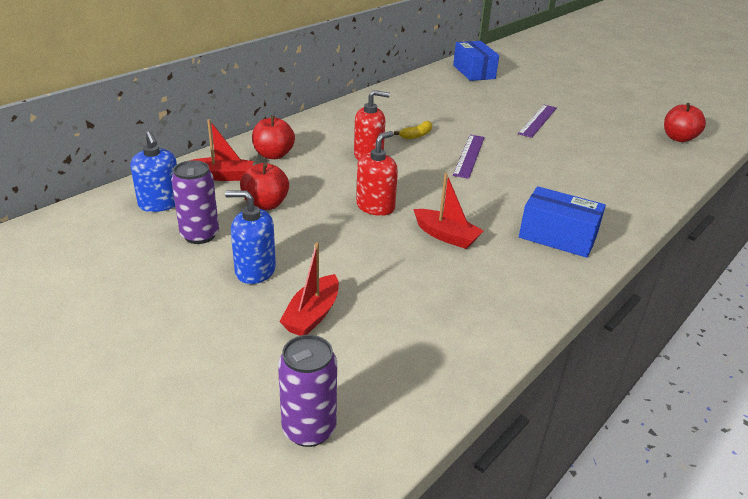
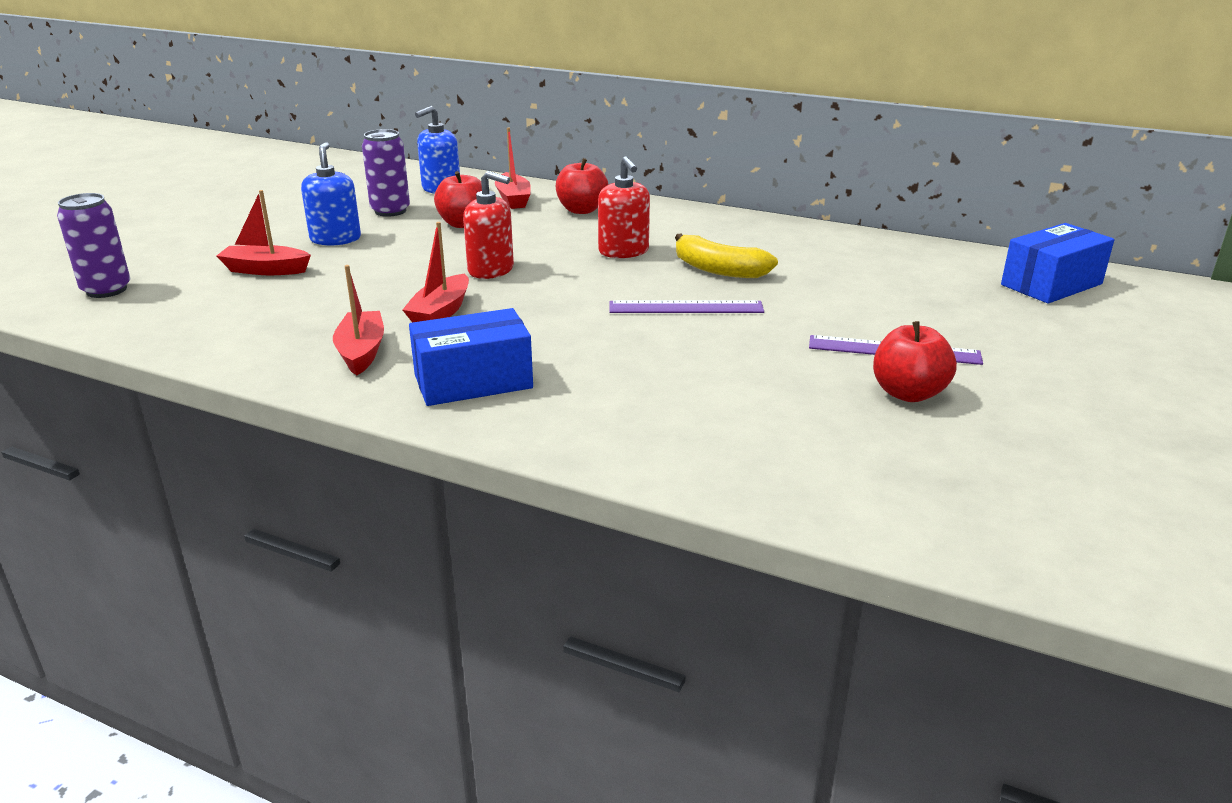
camera: 75 degrees right, 5 degrees down
yellow banana [394,121,432,139] -> yellow banana [675,233,778,278], size x1.65
blue box [519,186,606,258] -> blue box turned 60 degrees clockwise [409,308,533,406]
red apple [664,103,706,142] -> red apple moved to [873,321,957,402]
none -> red boat [333,265,384,375]

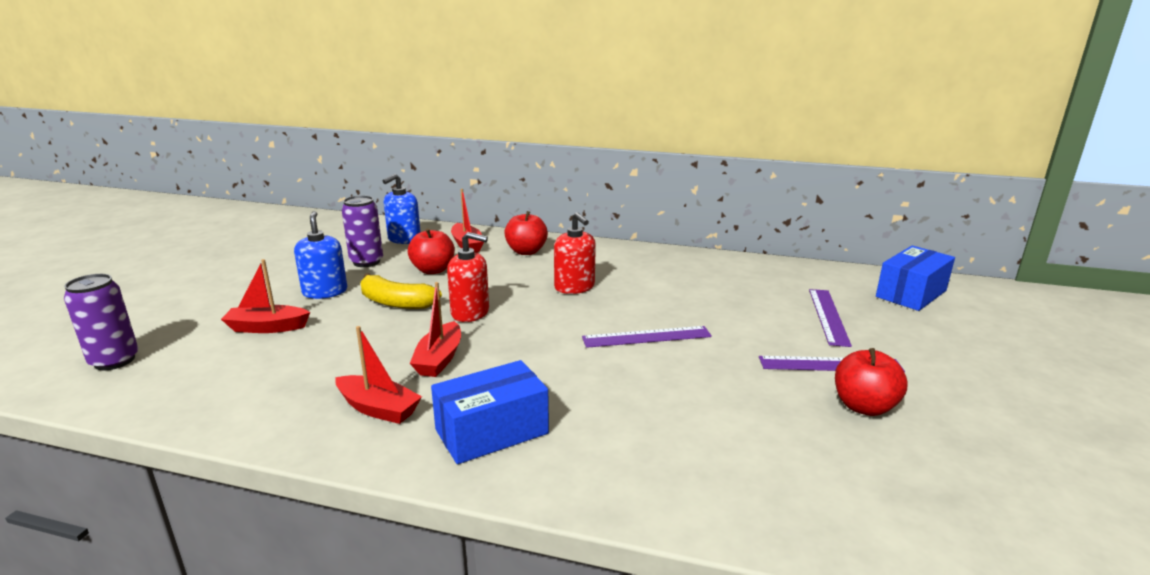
camera: 10 degrees left, 5 degrees down
red boat [333,265,384,375] -> red boat turned 135 degrees clockwise [335,326,422,424]
yellow banana [675,233,778,278] -> yellow banana moved to [361,273,442,309]
none -> purple ruler [809,289,852,347]

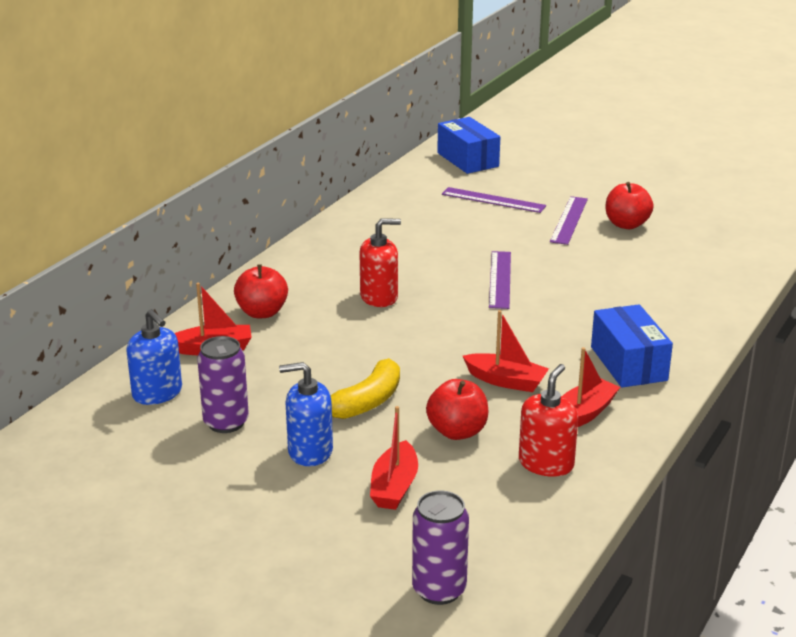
camera: 75 degrees left, 5 degrees up
red apple [408,228,455,274] -> red apple moved to [426,379,488,440]
red soap dispenser [447,232,489,322] -> red soap dispenser moved to [519,364,578,477]

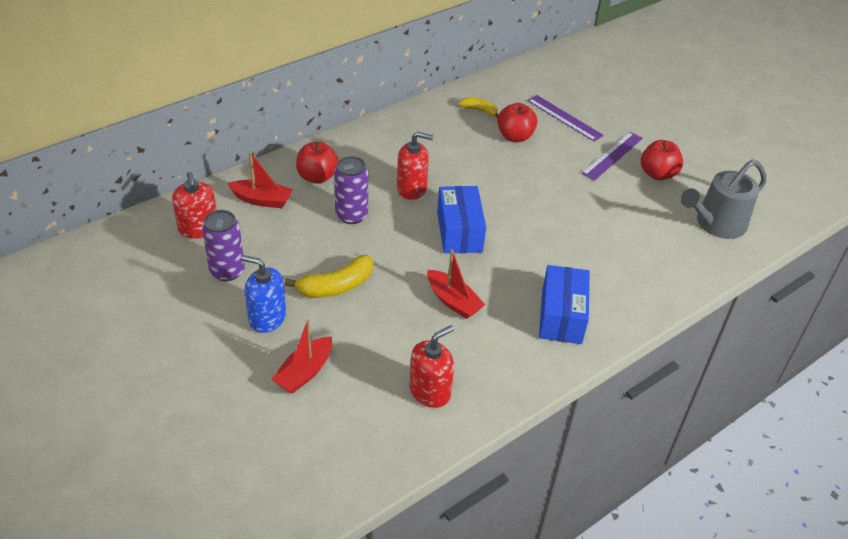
camera: 20 degrees right, 15 degrees up
blue soap dispenser [126,309,182,405] -> red soap dispenser [172,172,217,239]
purple can [412,491,469,605] -> purple can moved to [334,156,368,224]
red apple [426,379,488,440] -> red apple moved to [497,103,537,142]
blue box [437,117,500,174] -> blue box moved to [437,186,486,254]
purple ruler [489,251,511,309] -> none
red boat [562,347,620,427] -> none
none -> yellow banana [459,97,498,118]
none -> grey watering can [680,160,767,239]

